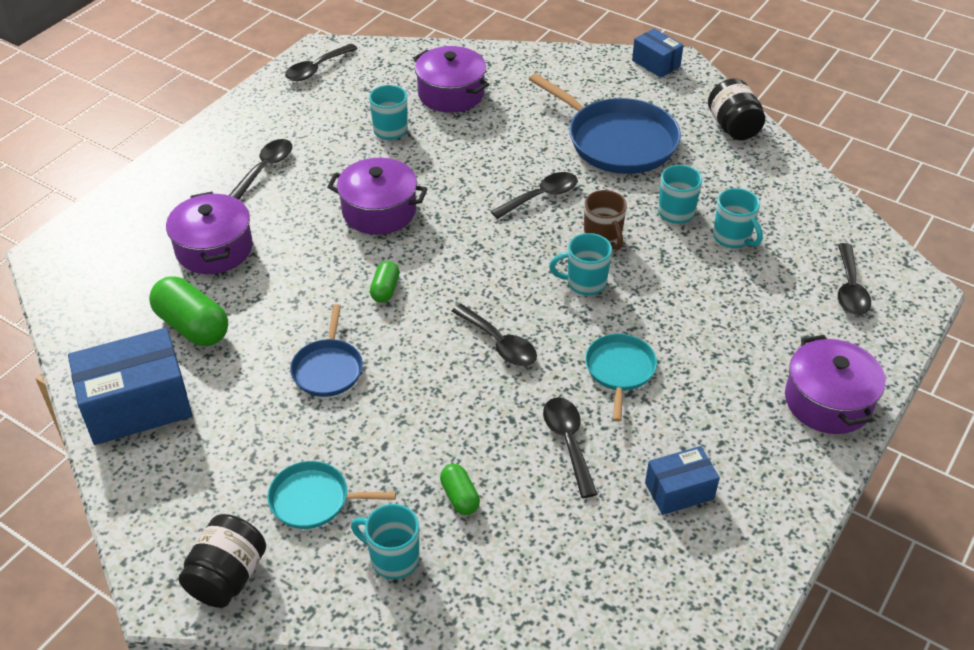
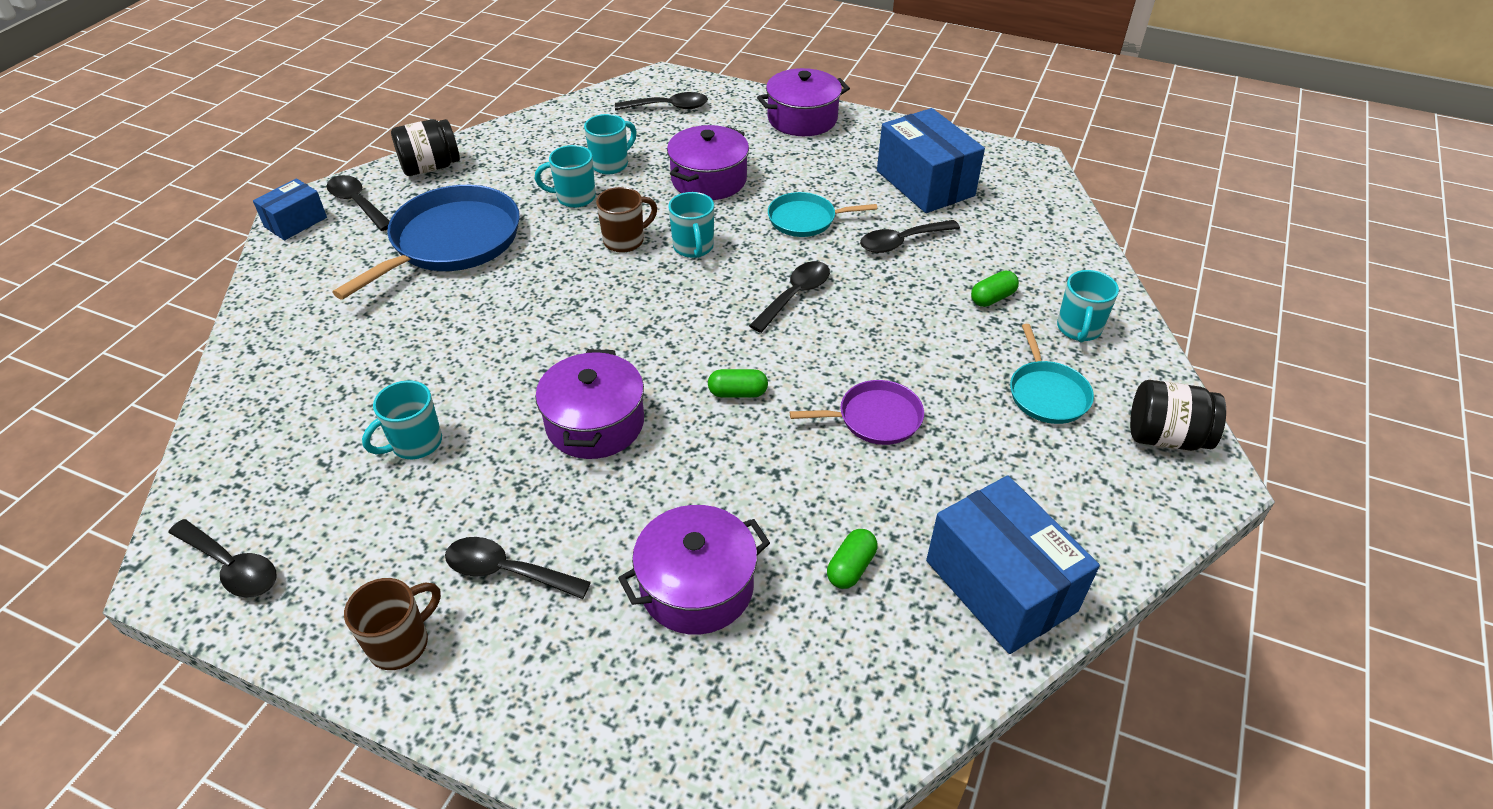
camera: 100 degrees left, 0 degrees up
green capsule [149,276,228,346] -> green capsule [827,529,878,589], size x0.54
blue pan [290,304,363,397] -> purple pan [790,380,924,445]
purple pot [413,46,489,113] -> purple pot moved to [667,125,749,200]
black spoon [491,172,578,219] -> black spoon moved to [327,175,390,231]
blue box [645,446,720,515] -> blue box [877,108,985,213], size x1.79
none -> brown mug [344,578,441,670]

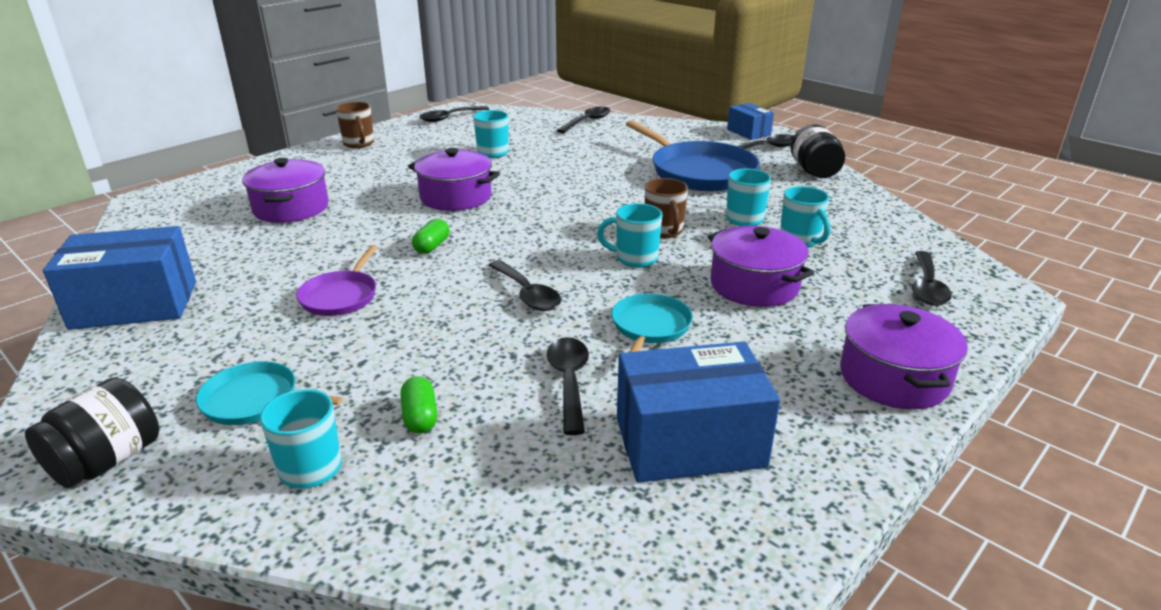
camera: 110 degrees right, 15 degrees down
black spoon [445,537,591,599] -> black spoon moved to [557,107,610,133]
green capsule [827,529,878,589] -> none

